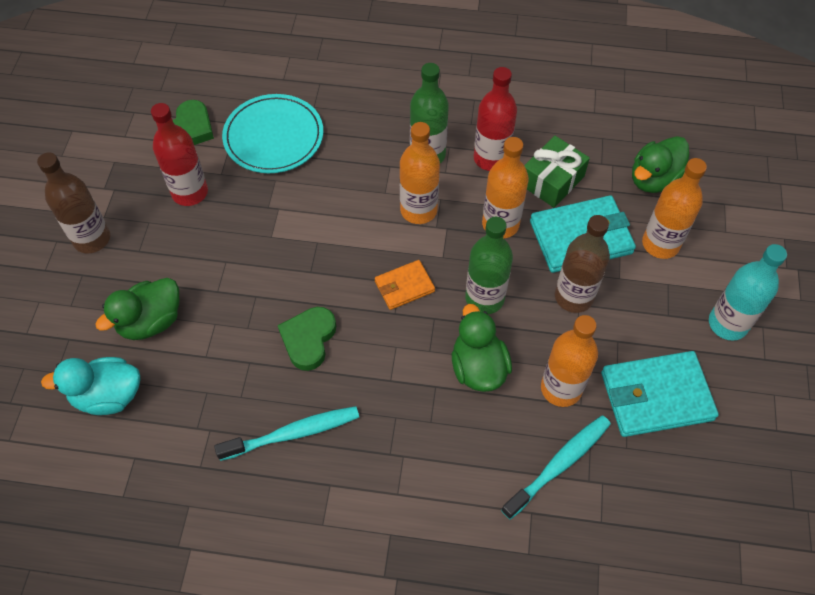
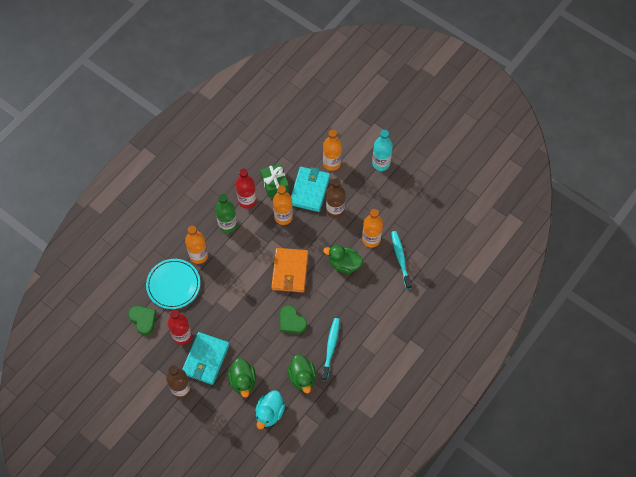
camera: 60 degrees left, 5 degrees up
orange wallet [375,260,435,310] -> orange wallet [271,248,308,292], size x1.80
orange bottle [400,122,440,224] -> orange bottle moved to [185,226,208,264]
green bottle [465,217,513,314] -> none
turquoise wallet [601,351,719,437] -> turquoise wallet moved to [182,332,230,385]
green duck [632,136,689,193] -> green duck moved to [287,354,316,393]

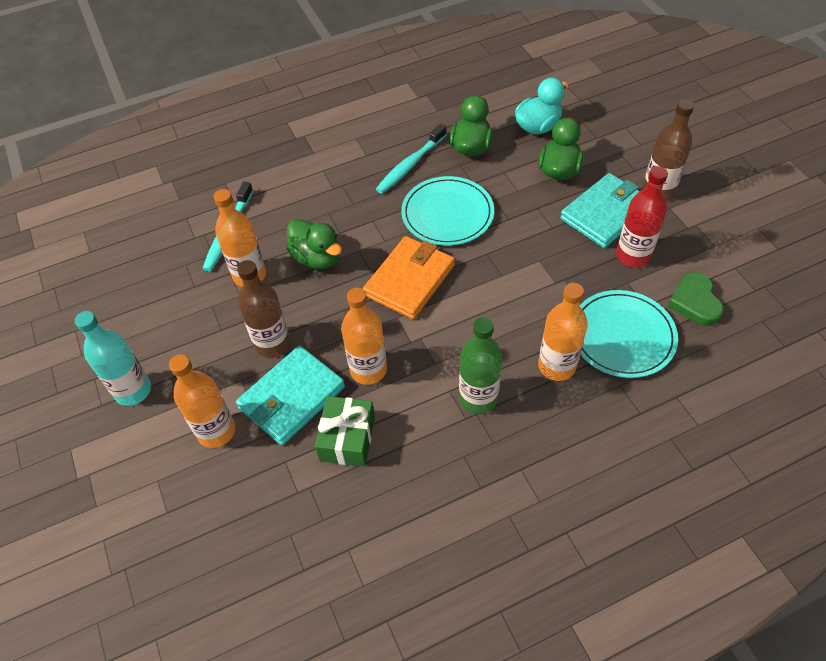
camera: 150 degrees left, 10 degrees down
red bottle [236,169,257,209] -> none
green heart [280,305,307,334] -> turquoise plate [401,176,494,246]

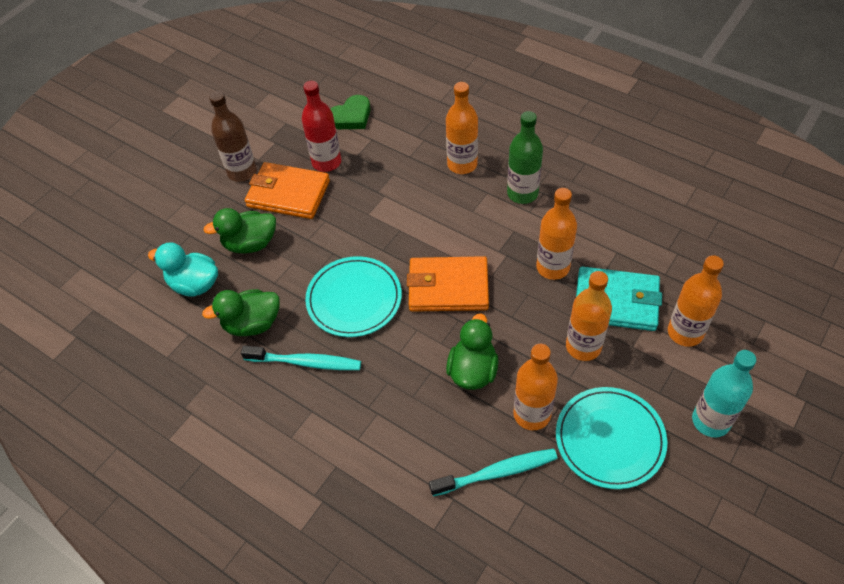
camera: 120 degrees left, 0 degrees up
brown bottle [237,260,290,357] -> orange bottle [566,271,612,361]
green gift [315,396,375,467] -> none
turquoise wallet [560,173,639,248] -> orange wallet [245,162,330,219]
turquoise plate [580,290,678,378] -> turquoise plate moved to [556,387,667,489]

